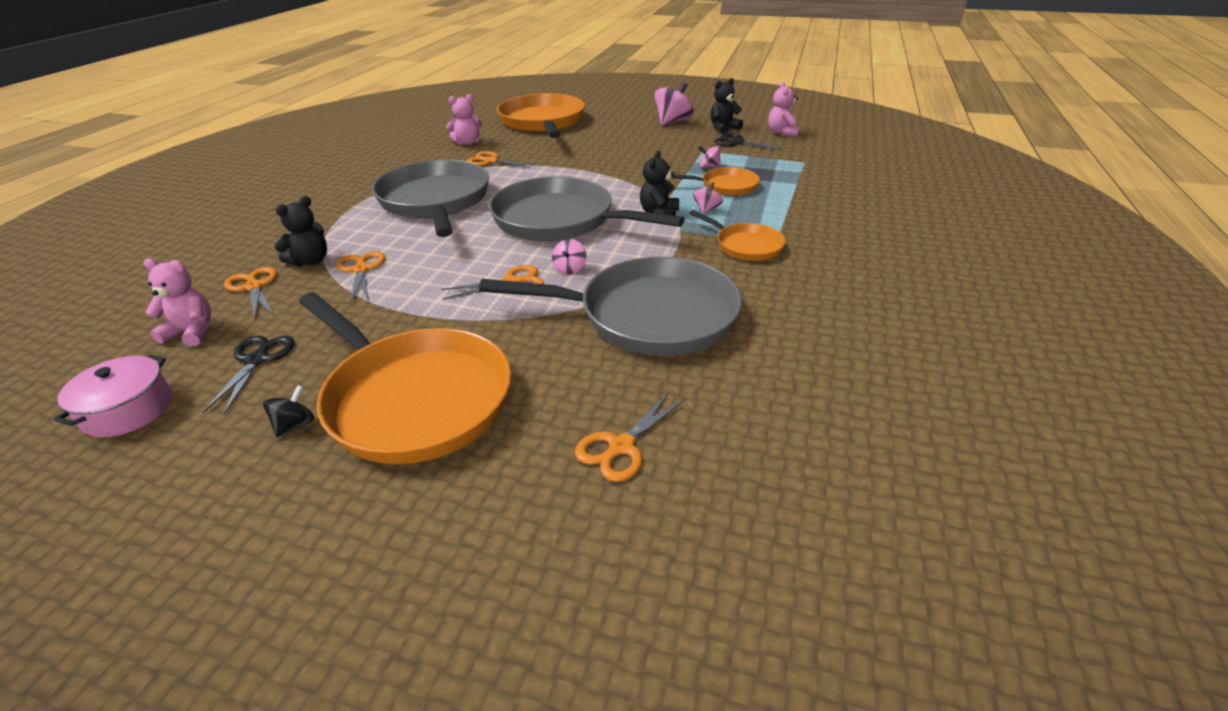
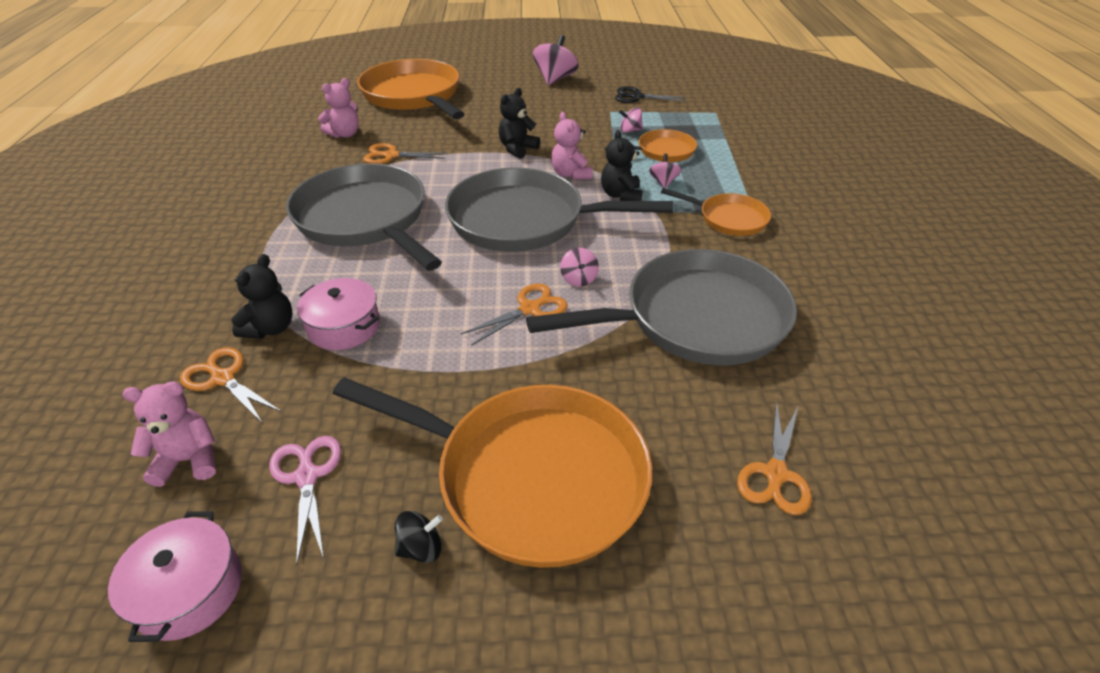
camera: 20 degrees left, 5 degrees up
black scissors [203,336,295,414] -> pink scissors [269,436,341,565]
black spinning top [263,385,314,438] -> black spinning top turned 60 degrees clockwise [395,511,443,563]
orange scissors [337,251,385,304] -> pink pot [297,278,380,350]
black teddy bear [710,78,743,134] -> black teddy bear moved to [499,88,540,159]
pink teddy bear [768,82,799,137] -> pink teddy bear moved to [551,112,593,180]

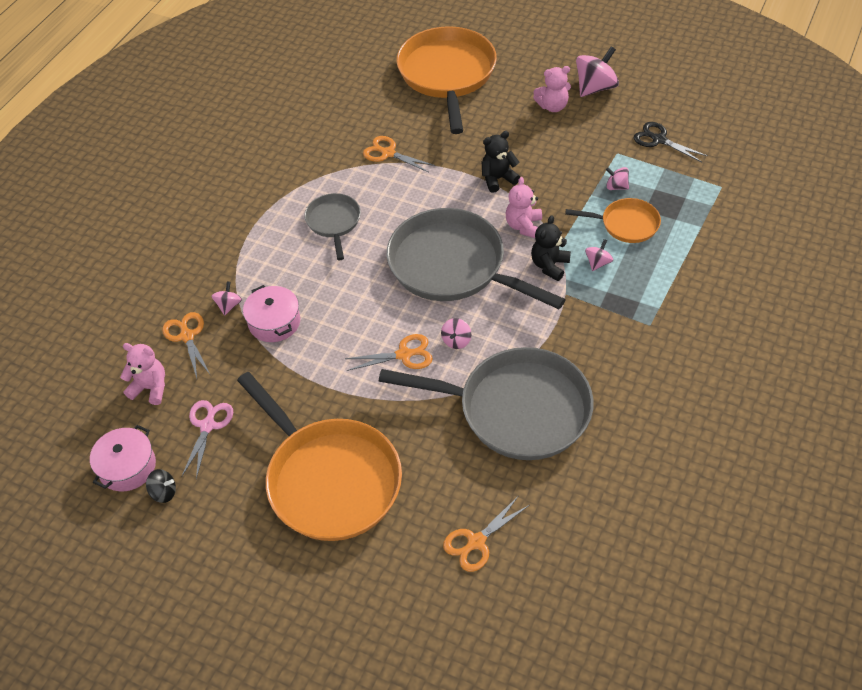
camera: 30 degrees right, 10 degrees up
black teddy bear [231,254,293,339] -> pink spinning top [211,281,242,316]
grey pan [286,163,442,271] -> grey pan [305,193,361,260], size x0.50
pink teddy bear [318,78,359,138] -> pink teddy bear moved to [533,66,571,112]
black spinning top [395,511,443,563] -> black spinning top moved to [146,469,176,503]
orange pan [661,188,771,236] -> none

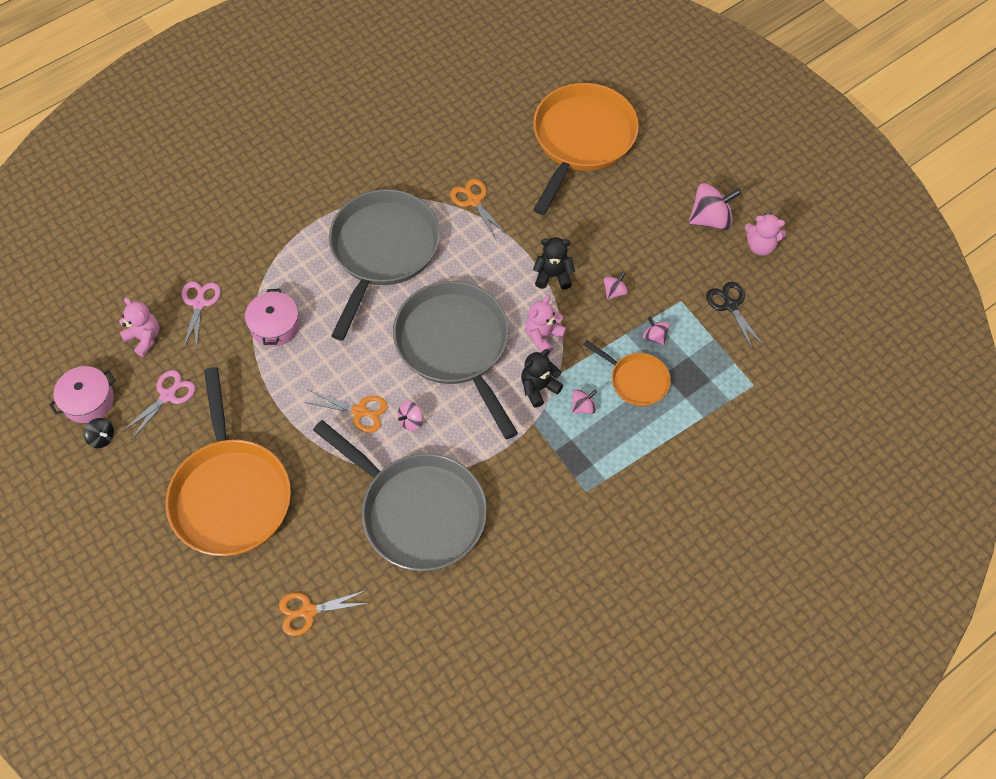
camera: 25 degrees right, 10 degrees up
orange scissors [162,312,210,378] -> pink scissors [182,282,221,349]
pink spinning top [211,281,242,316] -> pink spinning top moved to [604,272,629,300]
grey pan [305,193,361,260] -> grey pan [329,189,440,341], size x1.99
pink teddy bear [533,66,571,112] -> pink teddy bear moved to [745,213,786,256]

